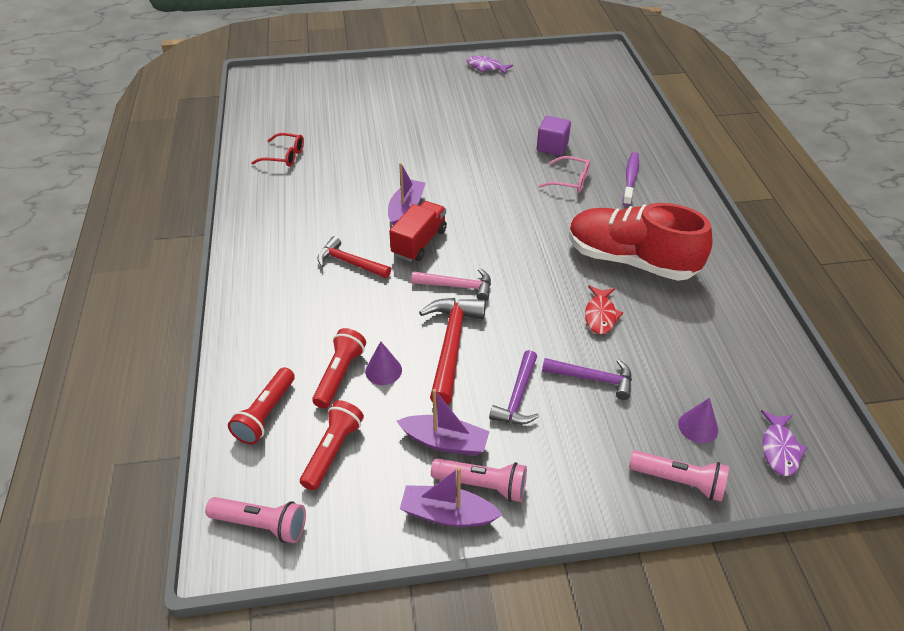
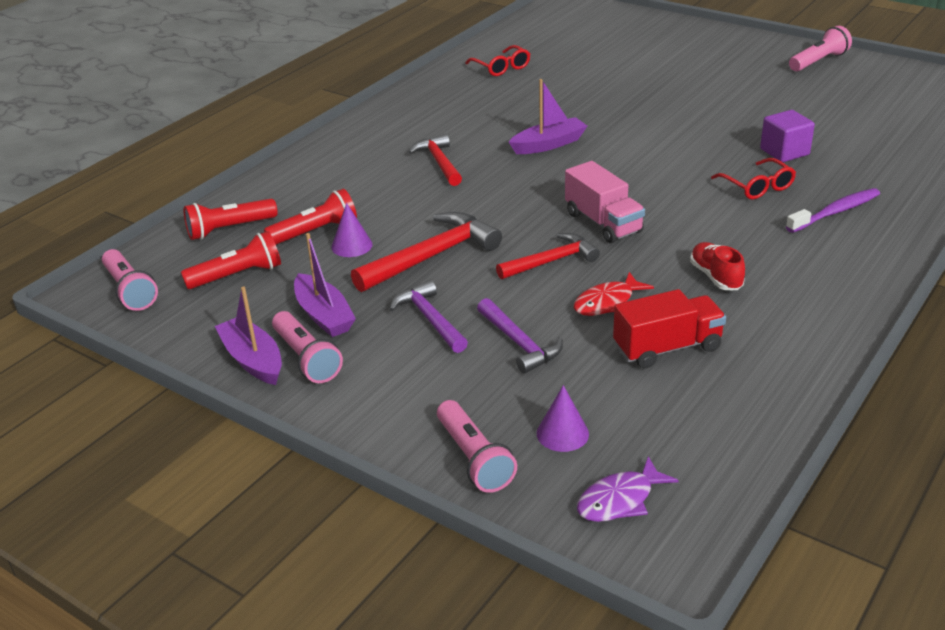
camera: 45 degrees right, 10 degrees down
red truck [389,201,447,262] -> red truck moved to [613,289,726,369]
pink hammer [411,268,491,301] -> none
purple fish [466,56,513,75] -> pink flashlight [789,26,852,71]
purple hammer [489,350,539,425] -> purple hammer turned 90 degrees clockwise [389,280,468,353]
pink glasses [538,156,590,193] -> red glasses [711,158,796,199]
red shoe [569,203,712,281] -> red shoe [690,242,745,290], size x0.41
none -> red hammer [496,233,600,279]
none -> pink truck [565,161,645,243]

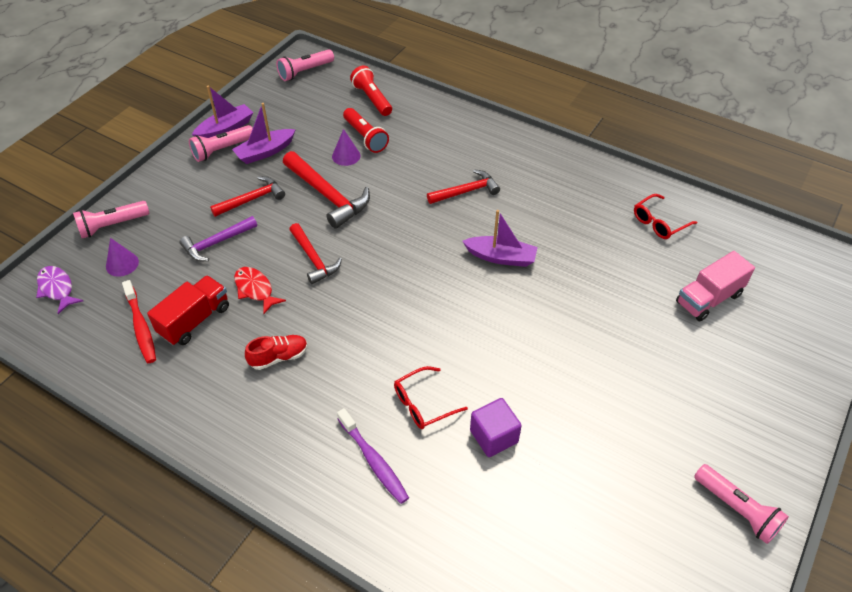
camera: 85 degrees right, 15 degrees up
red flashlight [181,231,281,289] -> none
purple hammer [389,280,468,353] -> red hammer [210,176,285,217]
purple boat [509,79,587,154] -> purple boat turned 45 degrees counterclockwise [462,210,538,267]
pink truck [565,161,645,243] -> pink truck moved to [676,251,755,322]
red truck [613,289,726,369] -> red truck turned 120 degrees counterclockwise [147,275,229,345]
none -> red toothbrush [122,280,156,363]

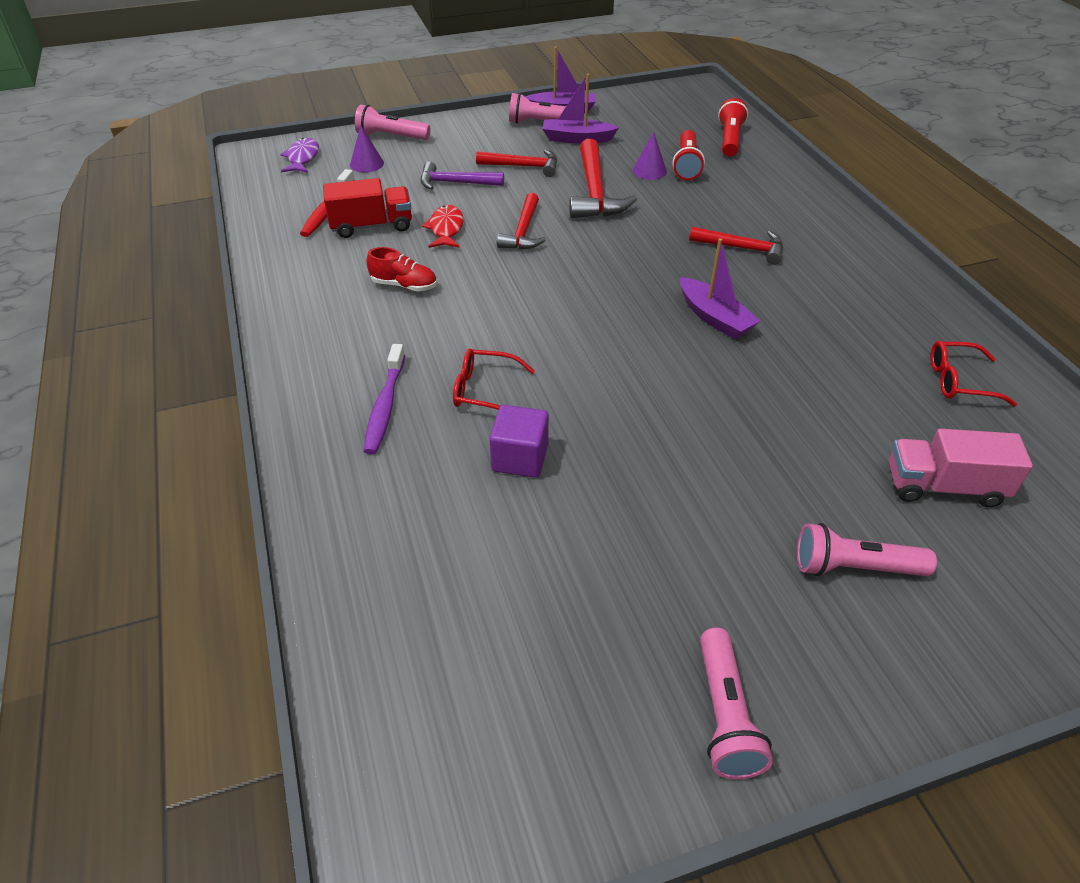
camera: 40 degrees right, 5 degrees down
pink flashlight [276,49,334,81] -> pink flashlight moved to [797,523,937,576]

